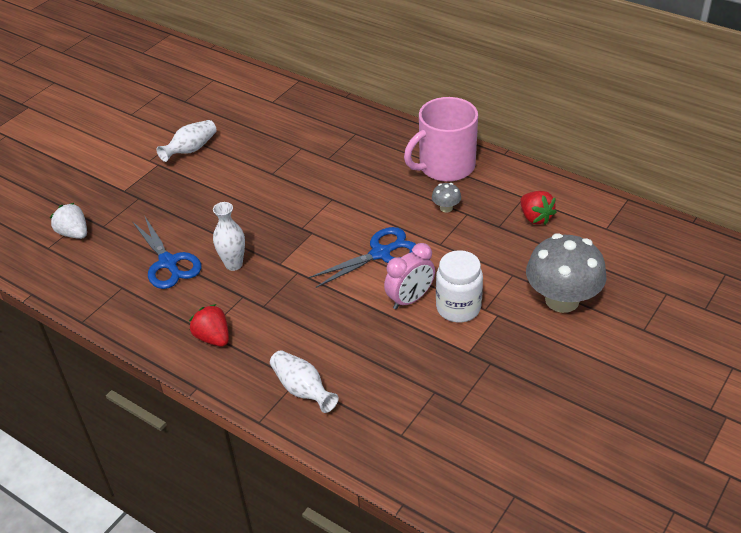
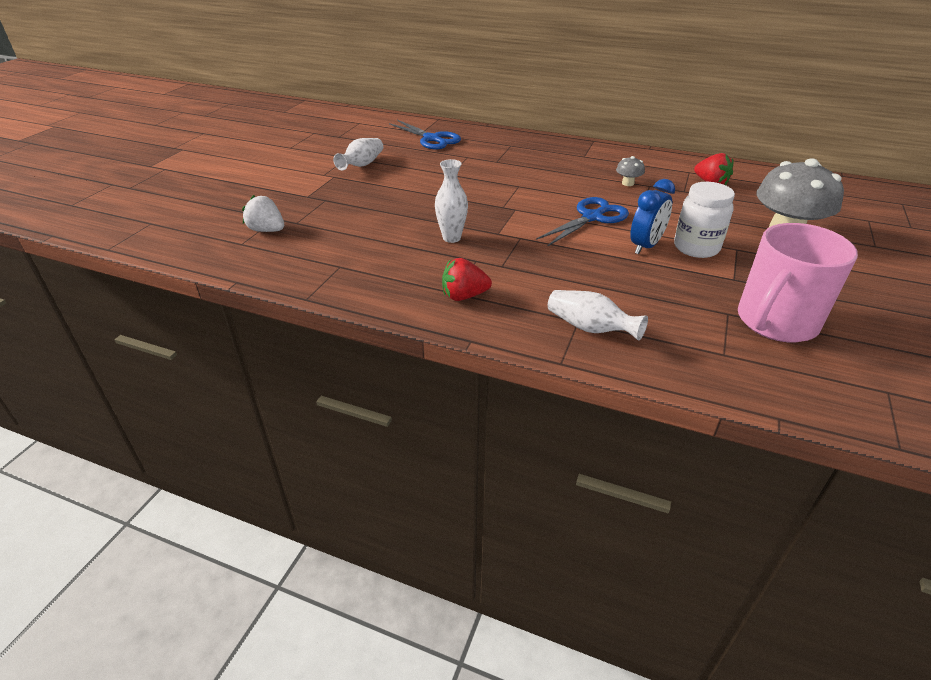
camera: 15 degrees left, 5 degrees down
blue scissors [132,215,201,289] -> blue scissors moved to [389,120,461,150]
red strawberry [189,304,229,346] -> red strawberry turned 45 degrees counterclockwise [442,258,492,301]
pink clock [384,243,435,309] -> blue clock [630,179,675,254]
pink mug [404,97,478,182] -> pink mug moved to [738,223,858,342]

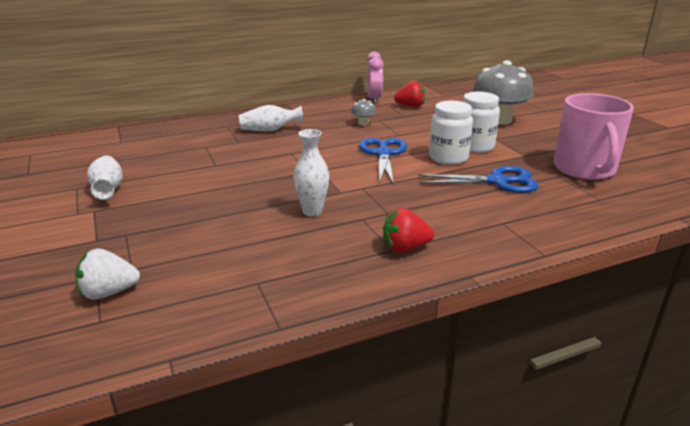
camera: 45 degrees left, 10 degrees down
blue scissors [389,120,461,150] -> blue scissors moved to [418,166,539,193]
red strawberry [442,258,492,301] -> red strawberry turned 45 degrees clockwise [383,208,434,253]
white vase [548,290,648,340] -> white vase moved to [239,105,304,131]
blue clock [630,179,675,254] -> white jar [429,101,473,165]
none -> pink clock [367,52,384,103]

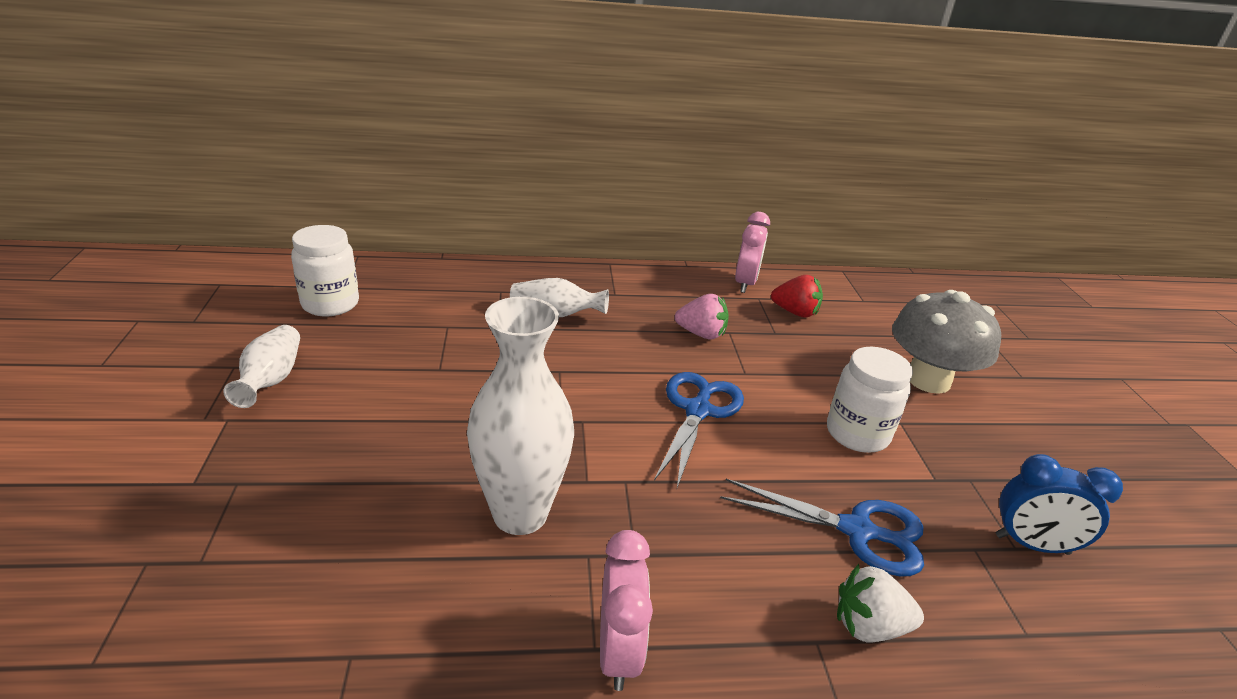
camera: 15 degrees right, 5 degrees up
white strawberry [75,248,140,300] -> white strawberry moved to [837,564,924,642]
white vase [293,129,329,217] -> white vase [467,297,574,535], size x1.74
grey mushroom [351,99,376,126] -> pink strawberry [675,294,729,339]
red strawberry [383,208,434,253] -> pink clock [600,530,653,691]
white jar [429,101,473,165] -> white jar moved to [291,225,359,316]
pink mug [553,93,634,180] -> blue clock [996,454,1123,555]

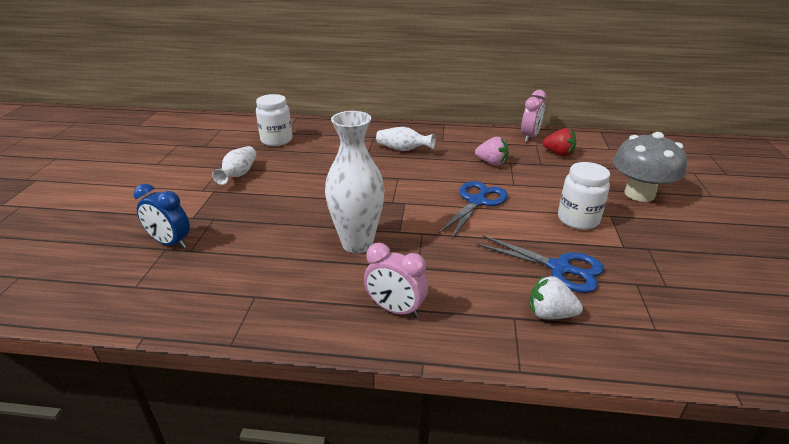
camera: 15 degrees right, 0 degrees up
pink clock [600,530,653,691] -> pink clock turned 105 degrees clockwise [364,243,428,318]
blue clock [996,454,1123,555] -> blue clock moved to [134,184,190,249]

